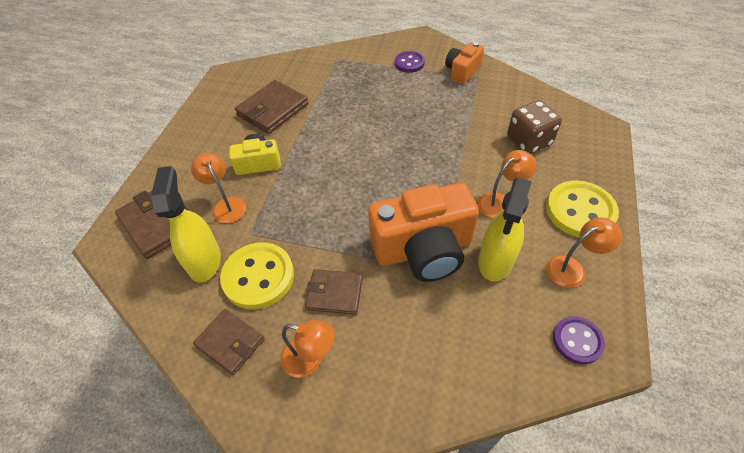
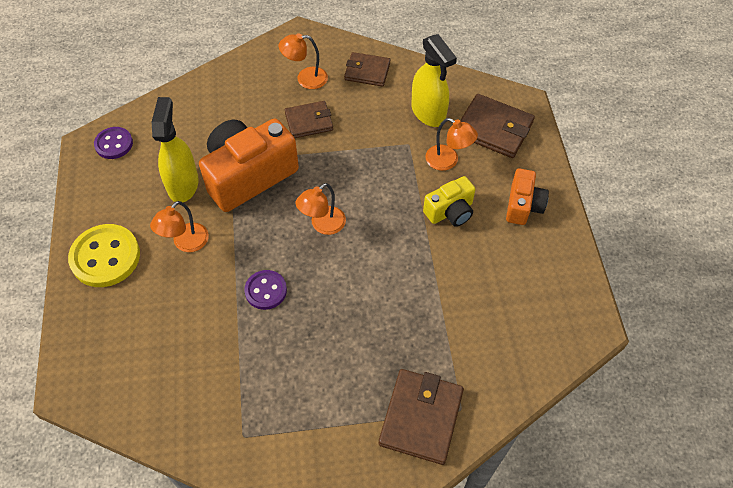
camera: 155 degrees right, 5 degrees up
yellow button [220,242,294,309] -> none
brown wallet [235,80,308,134] -> brown wallet moved to [379,369,464,465]
purple button [395,51,425,73] -> purple button moved to [244,270,287,310]
orange camera [445,42,484,84] -> orange camera moved to [506,168,549,225]
brown dice [507,100,562,154] -> none
orange lamp [546,217,622,288] -> orange lamp moved to [296,183,346,235]

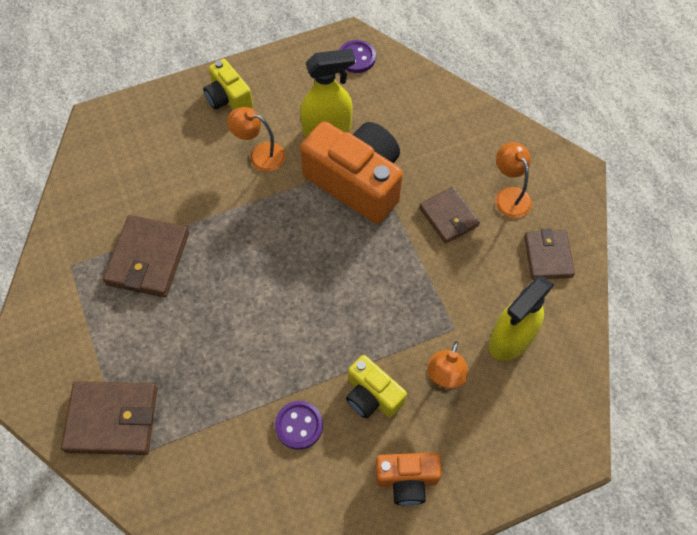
camera: 75 degrees right, 5 degrees up
yellow button [68,224,140,287] -> yellow camera [203,59,253,110]
purple button [244,270,287,310] -> purple button moved to [275,401,323,450]
orange lamp [296,183,346,235] -> none
brown wallet [460,94,535,158] -> brown wallet moved to [103,215,189,297]

